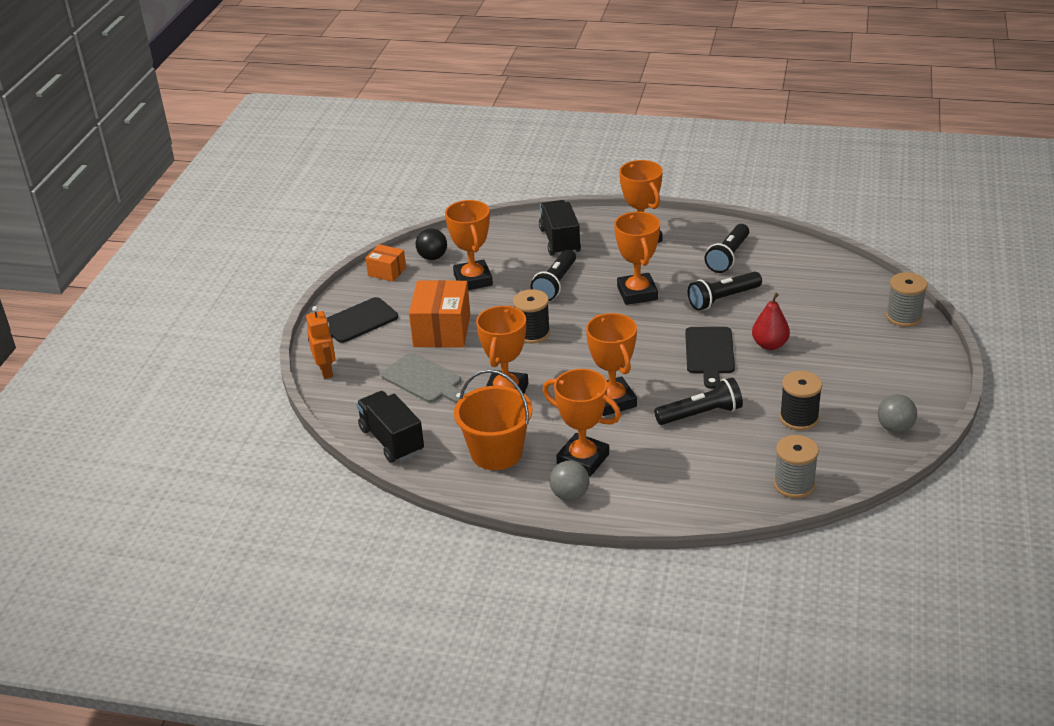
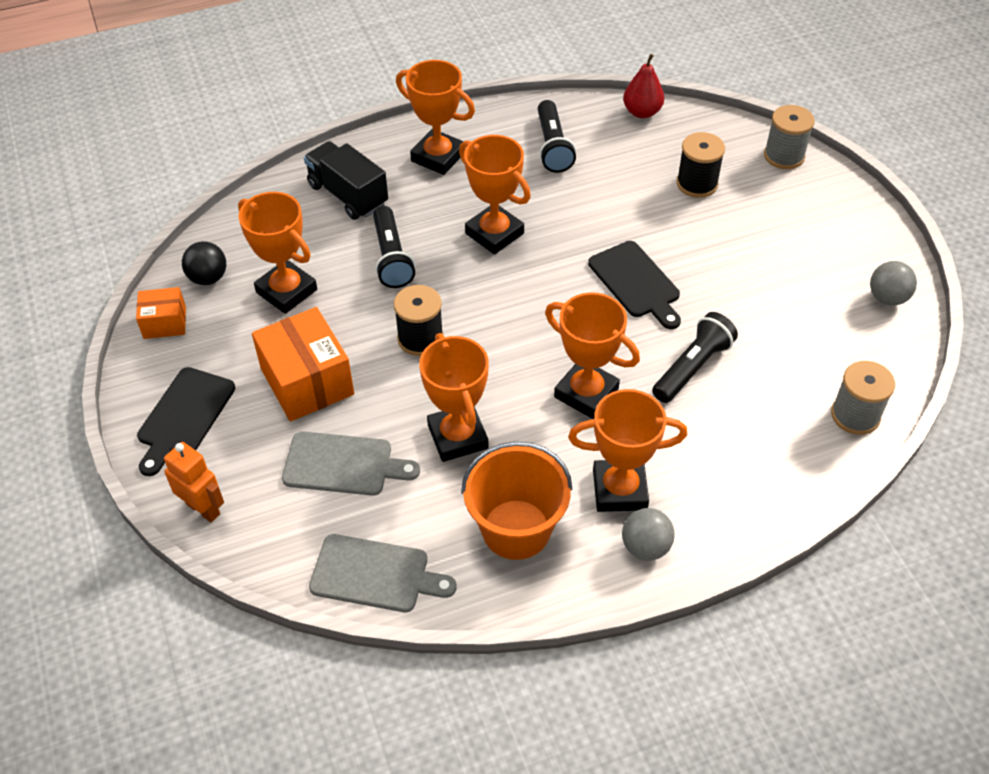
camera: 35 degrees left, 15 degrees up
black truck [356,391,424,463] -> grey cutting board [309,534,457,612]
black flashlight [688,272,762,311] -> none
red pear [752,293,790,350] -> red pear moved to [623,54,664,118]
black spool [780,371,822,430] -> black spool moved to [677,132,725,198]

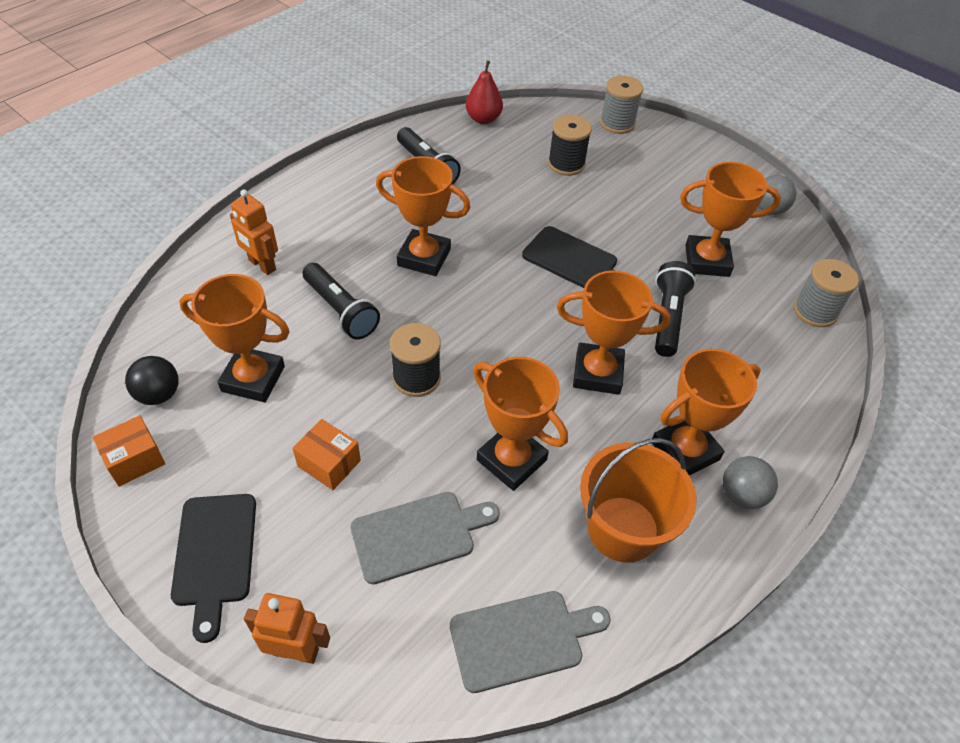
camera: 30 degrees left, 0 degrees up
orange box [252,307,354,422] -> orange box [292,419,361,490], size x0.56
black truck [304,141,388,220] -> orange robot [230,189,278,275]
orange trophy [396,60,475,175] -> orange trophy moved to [680,162,781,277]

